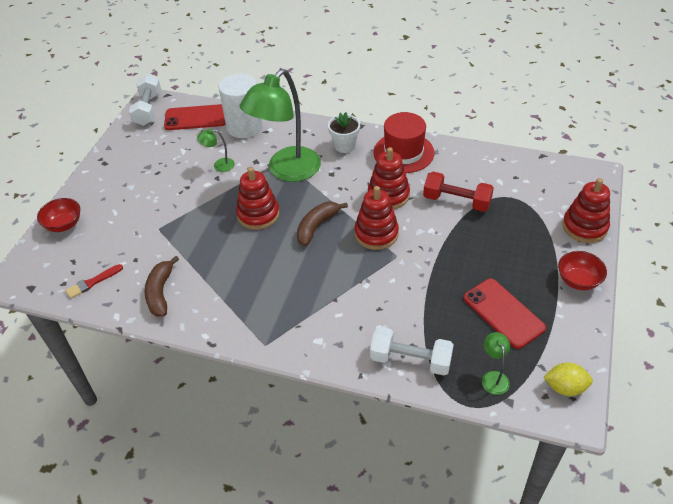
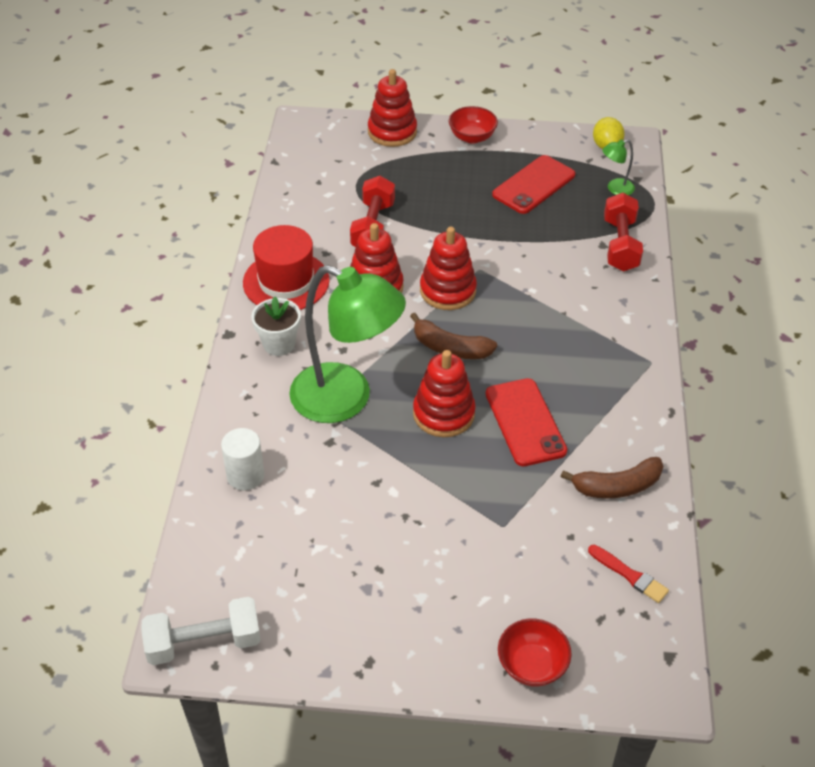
camera: 105 degrees left, 0 degrees up
red phone [164,104,226,130] -> red phone moved to [486,378,567,466]
green lamp [197,129,235,172] -> none
white cylinder [219,73,263,138] -> white cylinder [221,428,264,490], size x0.60
white dumbbell [370,327,454,376] -> red dumbbell [604,193,643,272]

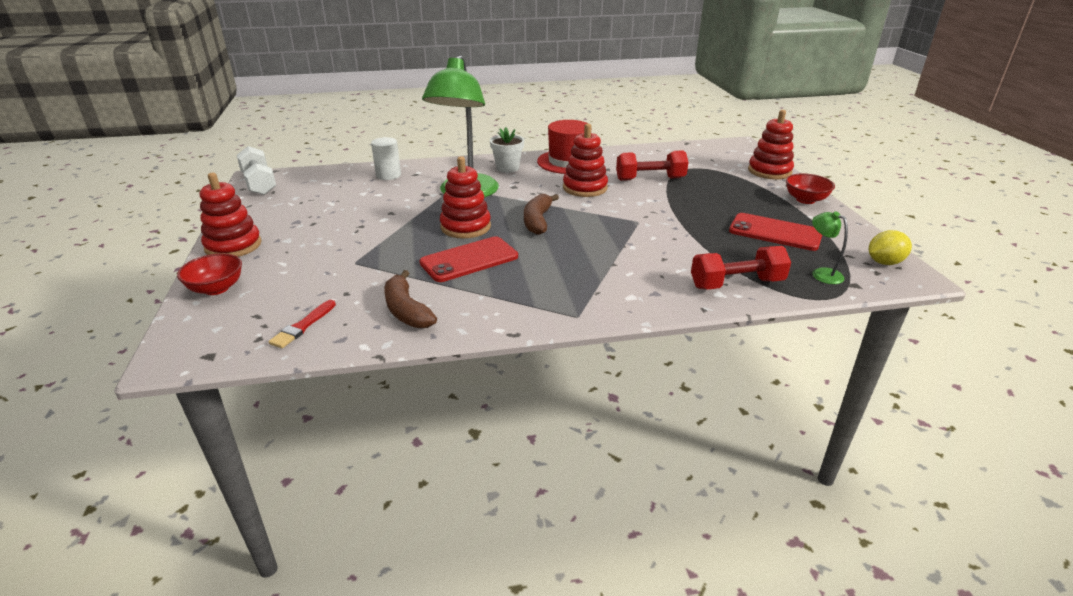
camera: 75 degrees right, 15 degrees down
red stacking toy [420,227,477,310] -> red stacking toy moved to [200,173,262,257]

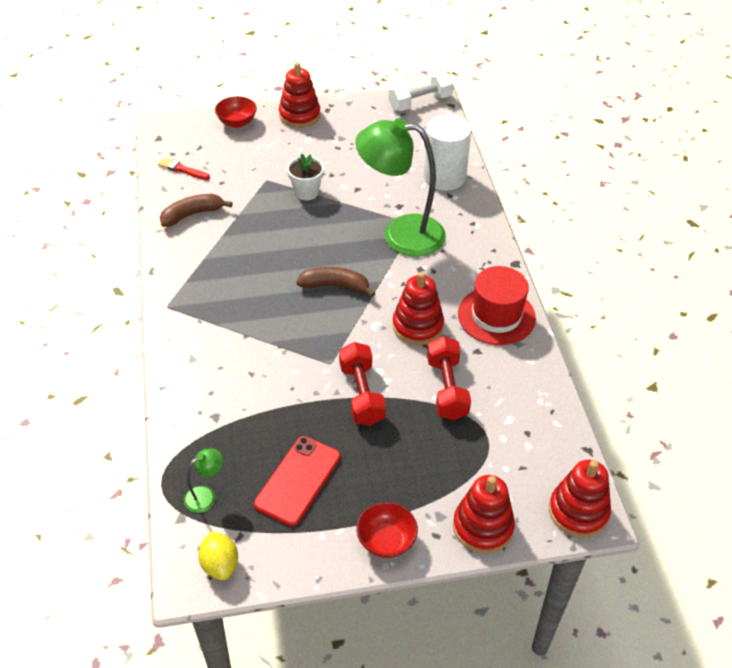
camera: 90 degrees right, 15 degrees up
white cylinder [371,137,401,180] -> white cylinder [423,115,471,191], size x1.67
red phone [419,236,518,282] -> none
red stacking toy [440,156,491,239] -> red stacking toy moved to [549,460,611,538]
white flower pot [490,127,524,173] -> white flower pot moved to [287,153,324,200]
red dumbbell [691,246,791,290] -> red dumbbell moved to [339,342,386,426]

